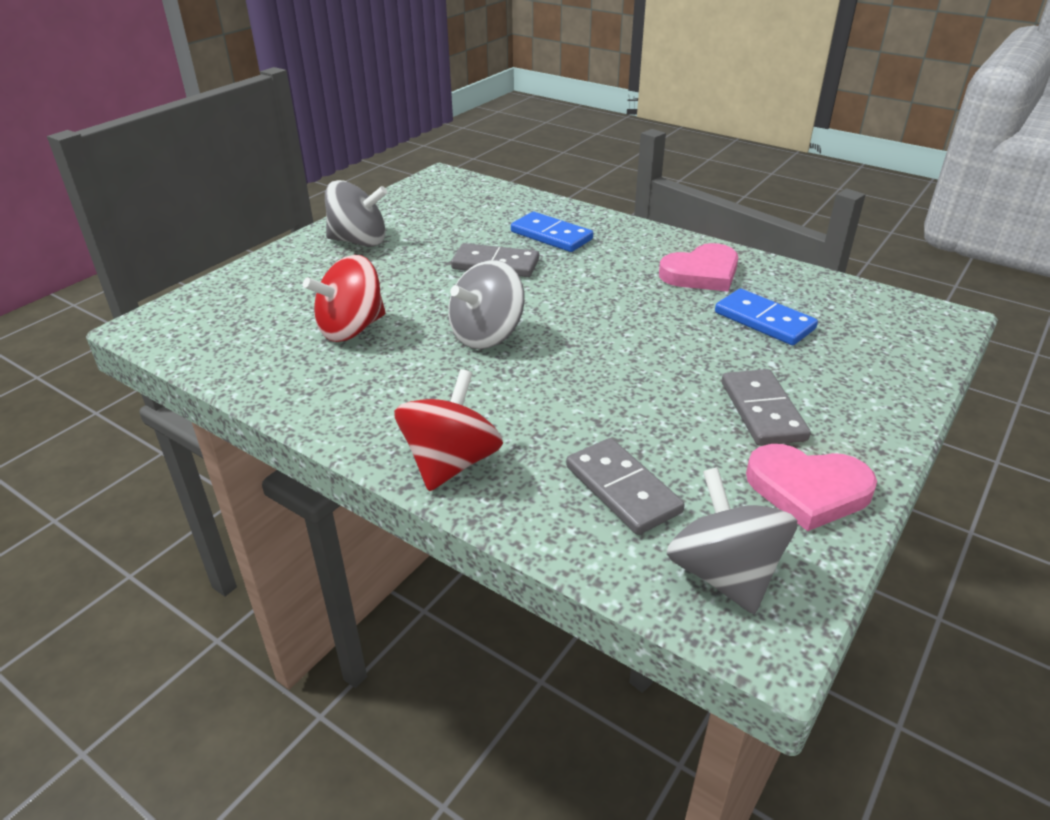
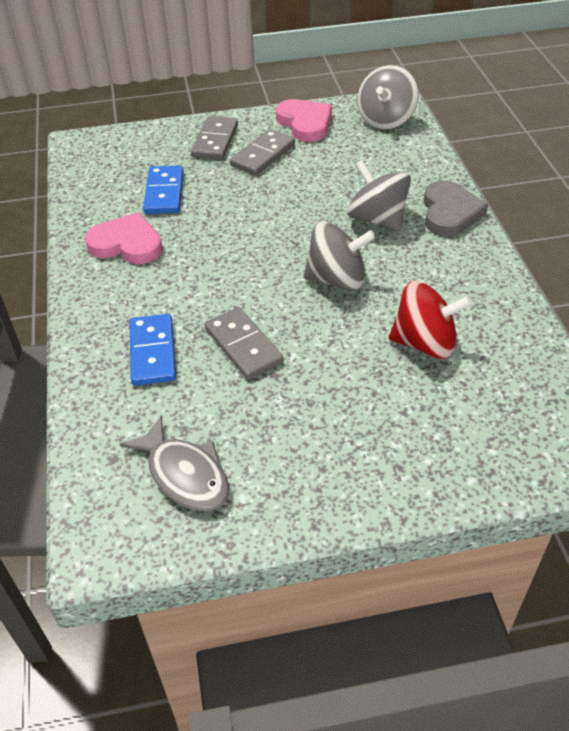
camera: 135 degrees left, 10 degrees up
grey spinning top [325,180,387,247] -> grey spinning top moved to [347,160,411,232]
red spinning top [394,369,503,491] -> grey heart [424,180,489,237]
grey domino [566,438,685,535] -> grey domino moved to [191,116,238,160]
none -> grey fish [119,415,229,511]

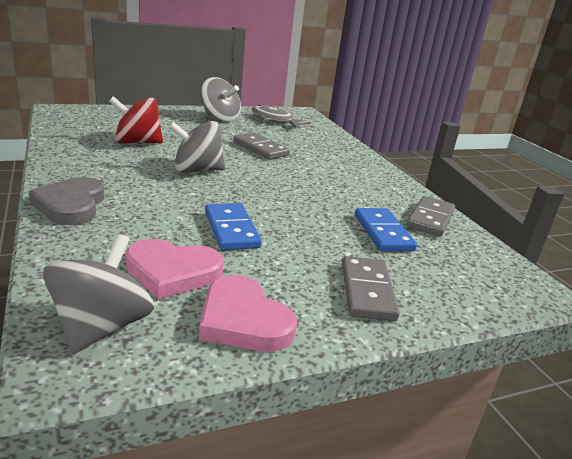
camera: 165 degrees right, 20 degrees down
pink heart [85,212,162,264] -> pink heart moved to [126,239,223,300]
blue domino [129,314,176,386] -> blue domino moved to [205,203,262,250]
grey domino [230,129,295,176] -> grey domino moved to [407,196,455,237]
grey spinning top [347,160,411,232] -> grey spinning top moved to [201,77,241,122]

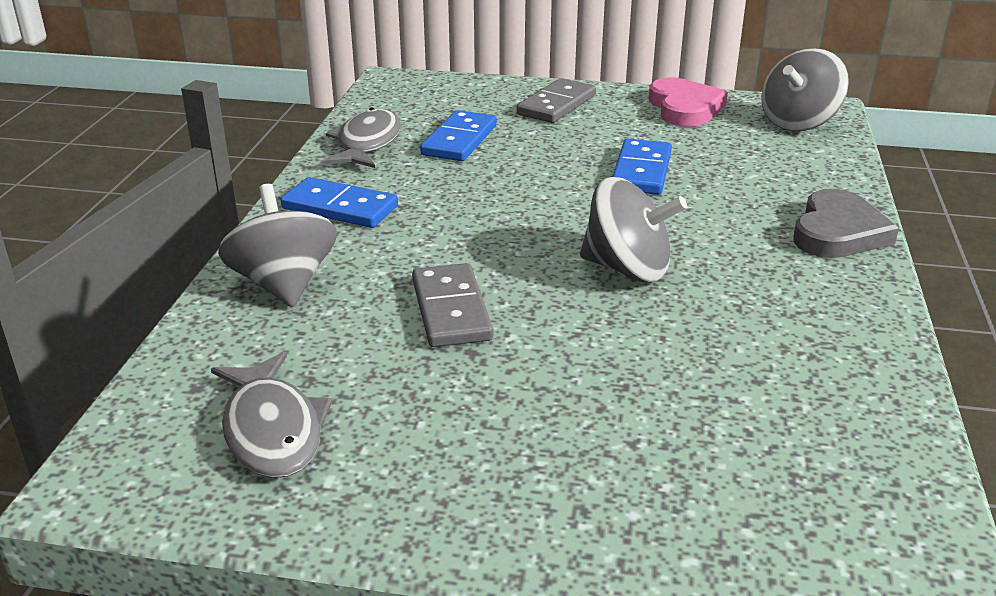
camera: 145 degrees left, 5 degrees up
red spinning top [109,96,163,144] -> none
pink heart [126,239,223,300] -> none
grey spinning top [201,77,241,122] -> grey spinning top moved to [218,184,337,307]
grey domino [407,196,455,237] -> grey fish [322,108,401,168]
none -> blue domino [281,177,398,228]

